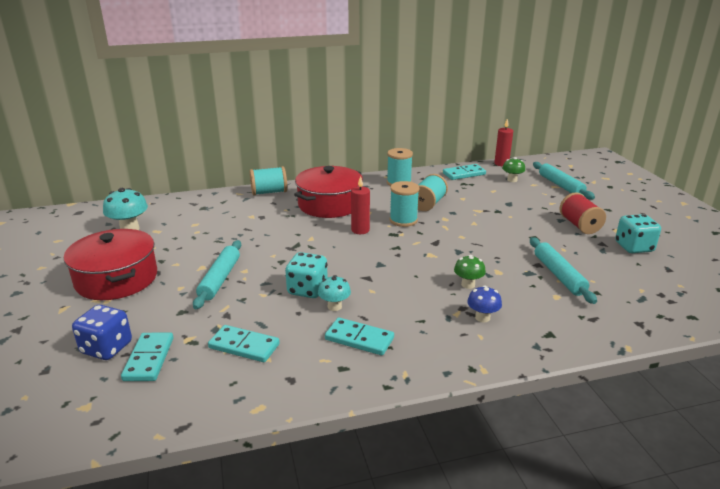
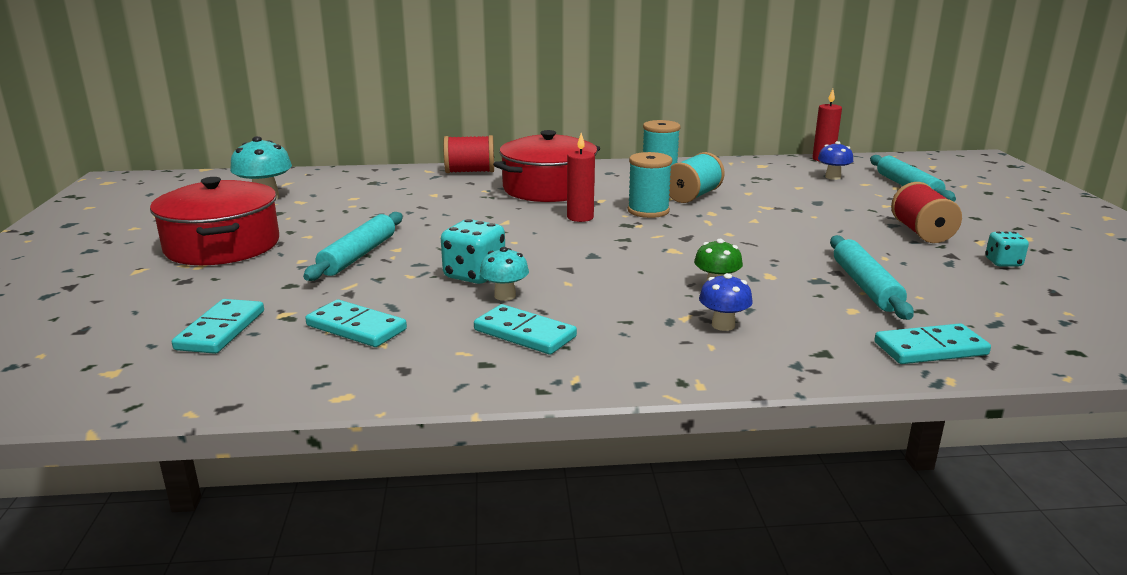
camera: 10 degrees right, 5 degrees down
blue dice [72,305,132,360] -> none
turquoise spool [250,166,287,195] -> red spool [444,135,494,173]
turquoise domino [443,164,486,180] -> turquoise domino moved to [874,323,991,364]
green mushroom [502,157,525,182] -> blue mushroom [818,141,853,180]
turquoise dice [615,214,661,253] -> turquoise dice [985,232,1029,267], size x0.60

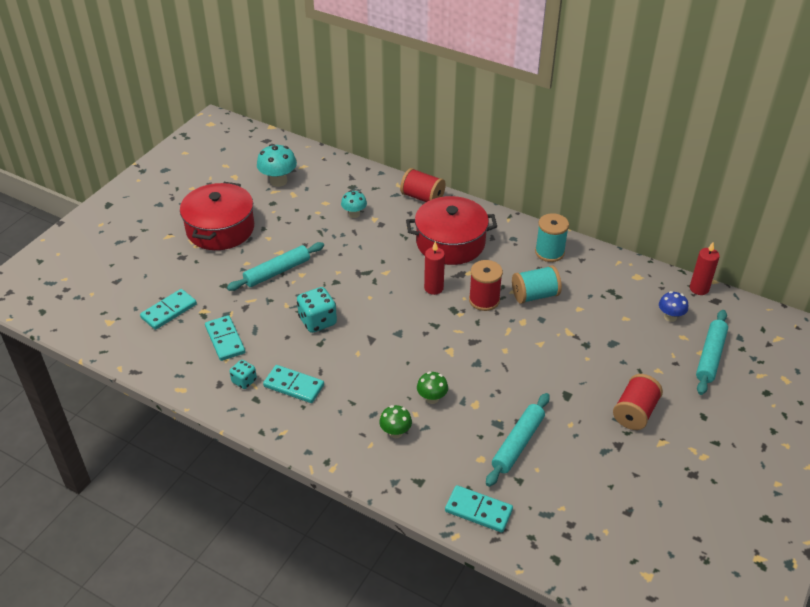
camera: 35 degrees right, 20 degrees up
turquoise domino [474,304,577,355] -> turquoise domino turned 45 degrees counterclockwise [263,365,324,403]
turquoise mushroom [480,247,529,301] -> turquoise mushroom moved to [341,190,367,218]
turquoise spool [628,152,672,218] -> red spool [469,260,503,311]
blue mushroom [699,273,753,331] -> green mushroom [379,405,412,438]
turquoise dice [985,232,1029,267] -> turquoise dice moved to [230,360,257,389]

